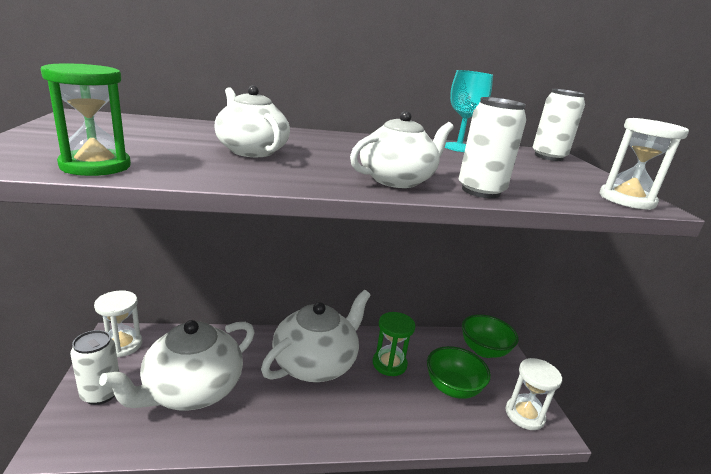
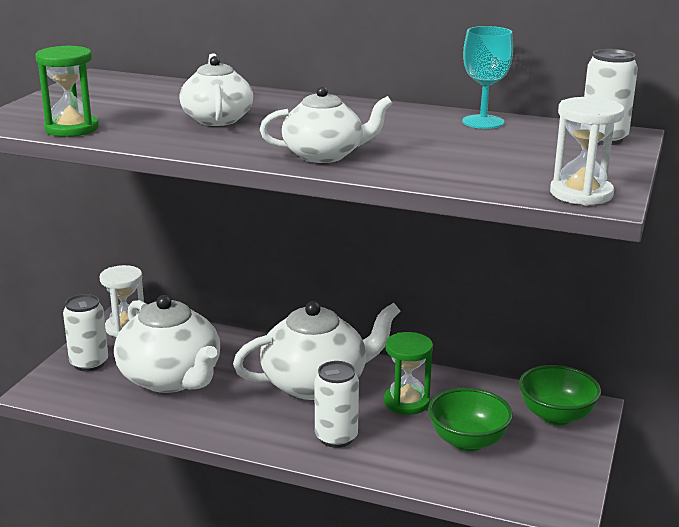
camera: 30 degrees right, 0 degrees up
white teapot [99,320,255,411] -> white teapot turned 105 degrees counterclockwise [114,295,220,393]
white can [459,97,526,198] -> white can moved to [315,361,359,448]
white hourglass [506,358,562,430] -> none

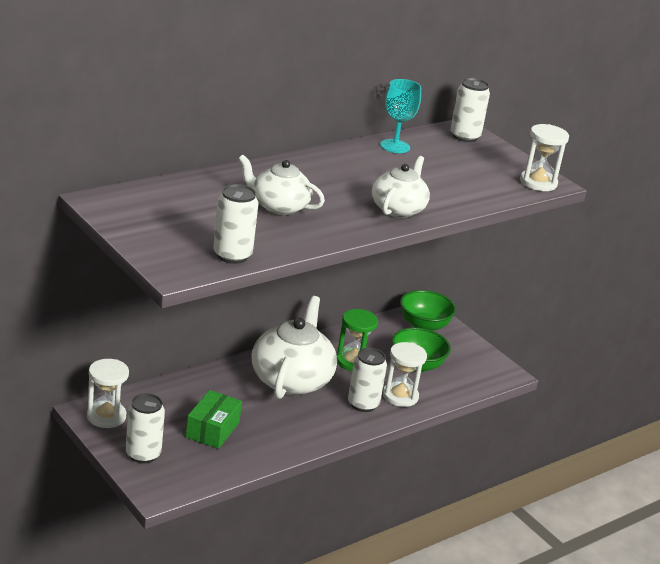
camera: 60 degrees left, 5 degrees up
green hourglass [35,45,99,137] -> white can [213,184,258,264]
white teapot [114,295,220,393] -> green box [186,390,242,449]
none -> white hourglass [383,342,427,407]

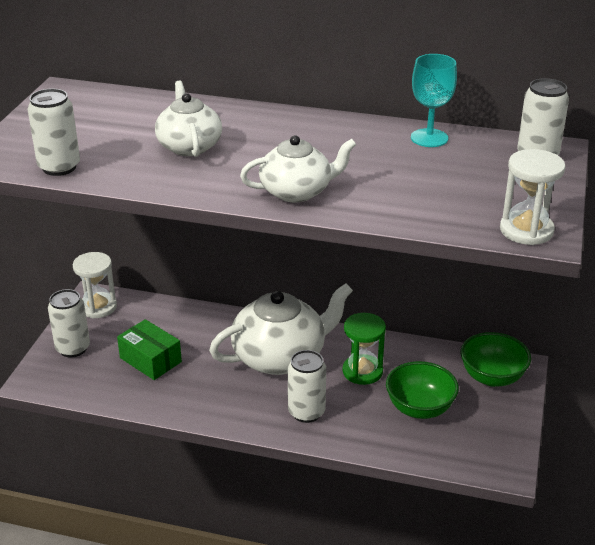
camera: 55 degrees right, 5 degrees up
green box [186,390,242,449] -> green box turned 60 degrees clockwise [117,319,182,380]
white hourglass [383,342,427,407] -> none

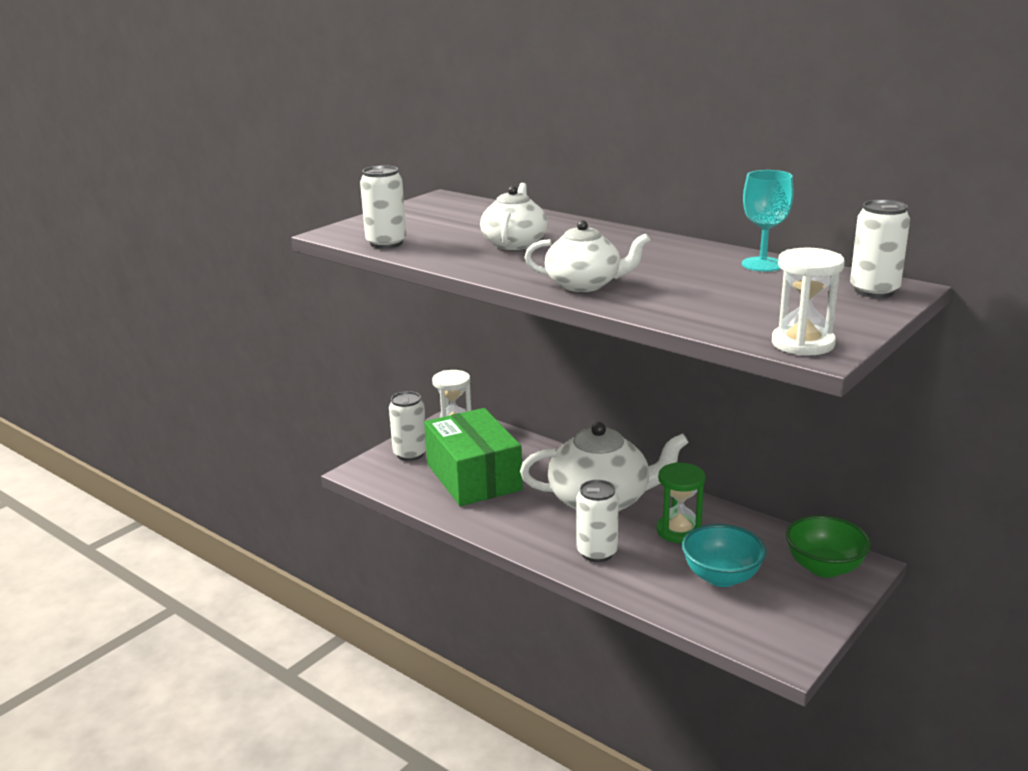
camera: 25 degrees right, 10 degrees down
green box [117,319,182,380] -> green box [424,408,523,506], size x1.74
green bowl [386,361,459,419] -> turquoise bowl [682,524,767,587]

